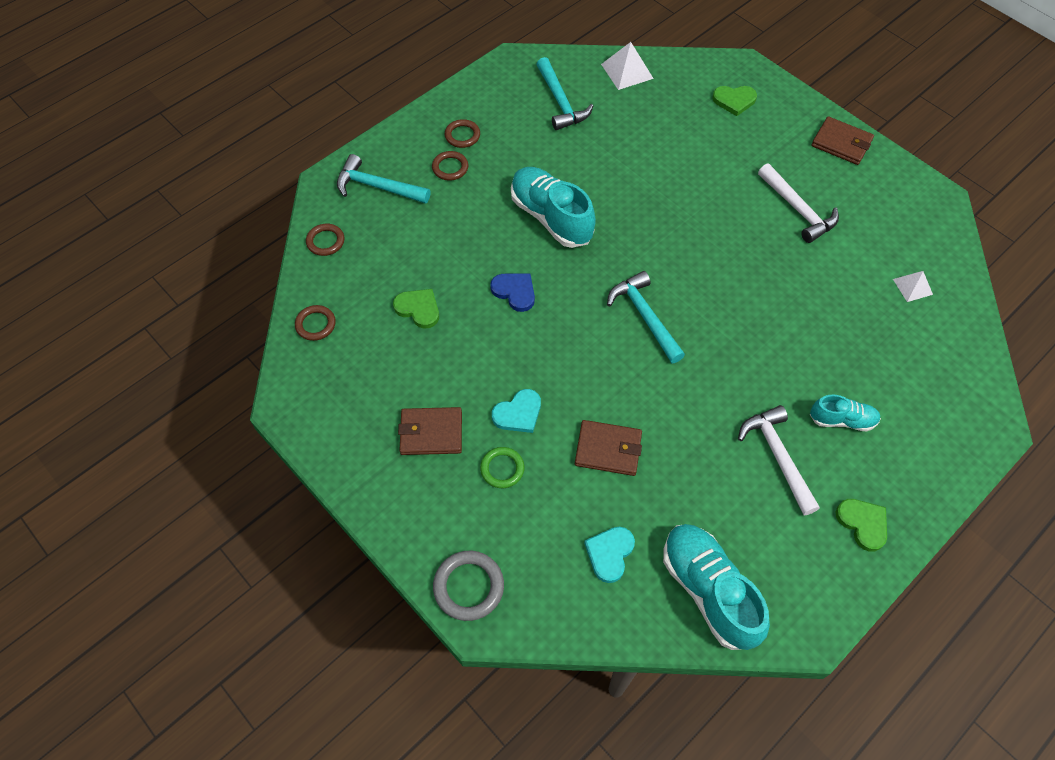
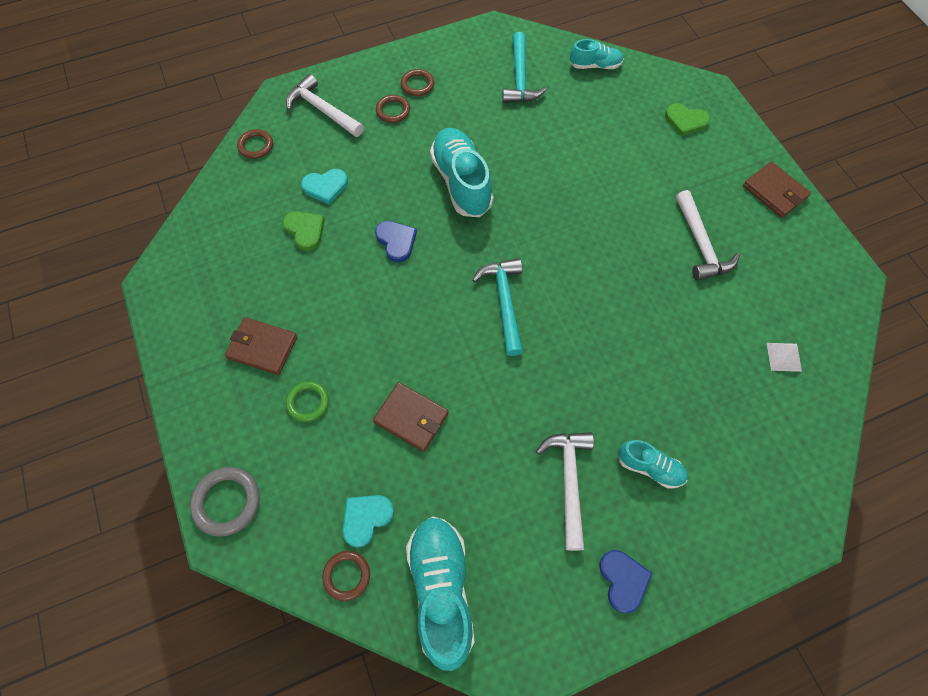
camera: 20 degrees right, 5 degrees up
brown ring [295,305,336,341] -> brown ring moved to [322,551,370,601]
turquoise hammer [337,154,431,204] -> white hammer [286,74,364,137]
turquoise heart [492,389,541,433] -> turquoise heart moved to [301,169,348,204]
white pyramid [601,42,654,90] -> turquoise shoe [570,39,624,69]
green heart [836,499,887,552] -> blue heart [599,550,653,613]

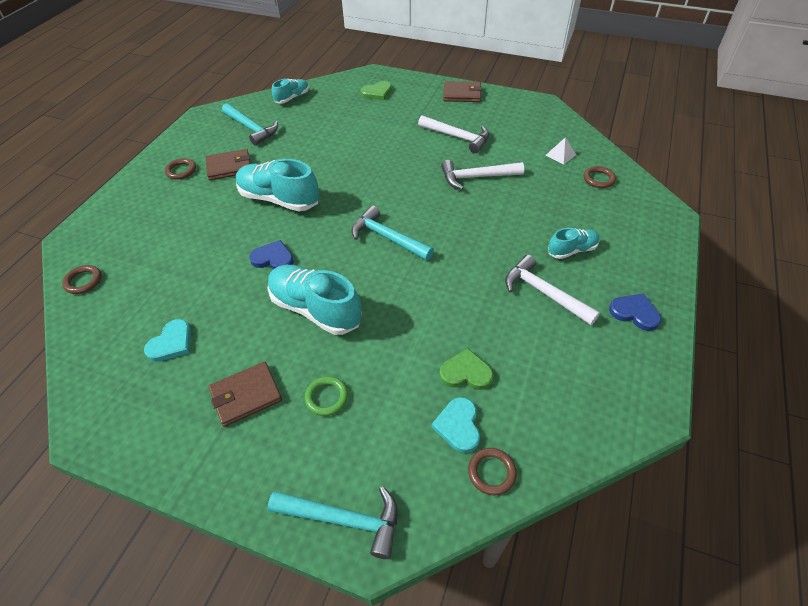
camera: 45 degrees left, 15 degrees down
grey ring [190,467,260,537] -> turquoise hammer [268,486,398,559]
green heart [283,211,325,251] -> green heart moved to [439,348,493,390]
white hammer [286,74,364,137] -> white hammer moved to [441,160,524,190]
turquoise heart [301,169,348,204] -> turquoise heart moved to [144,319,191,362]
brown wallet [373,382,449,452] -> brown wallet moved to [206,149,250,180]
brown ring [376,95,410,123] -> brown ring moved to [584,166,616,188]
turquoise shoe [406,517,474,671] -> turquoise shoe moved to [268,265,362,335]

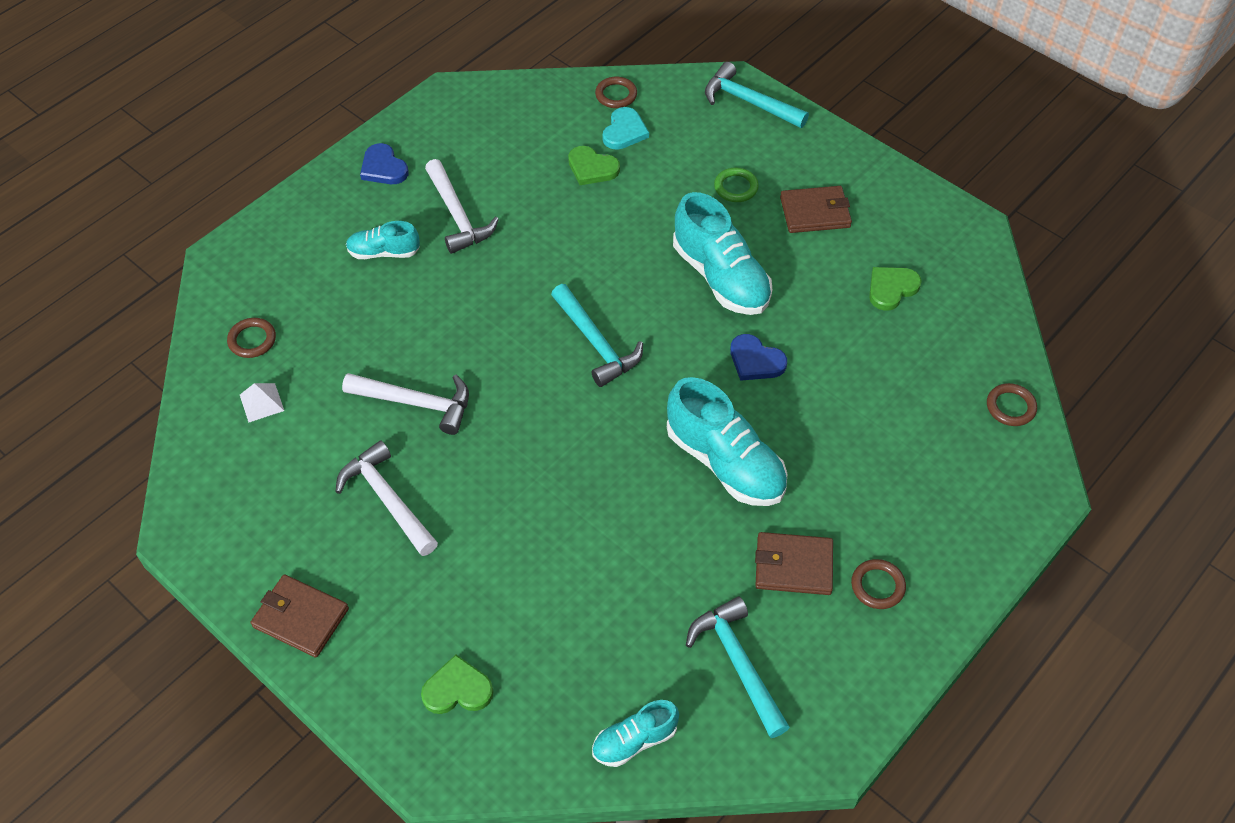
camera: 160 degrees left, 5 degrees up
turquoise heart [144,319,191,362] -> green heart [869,267,922,311]

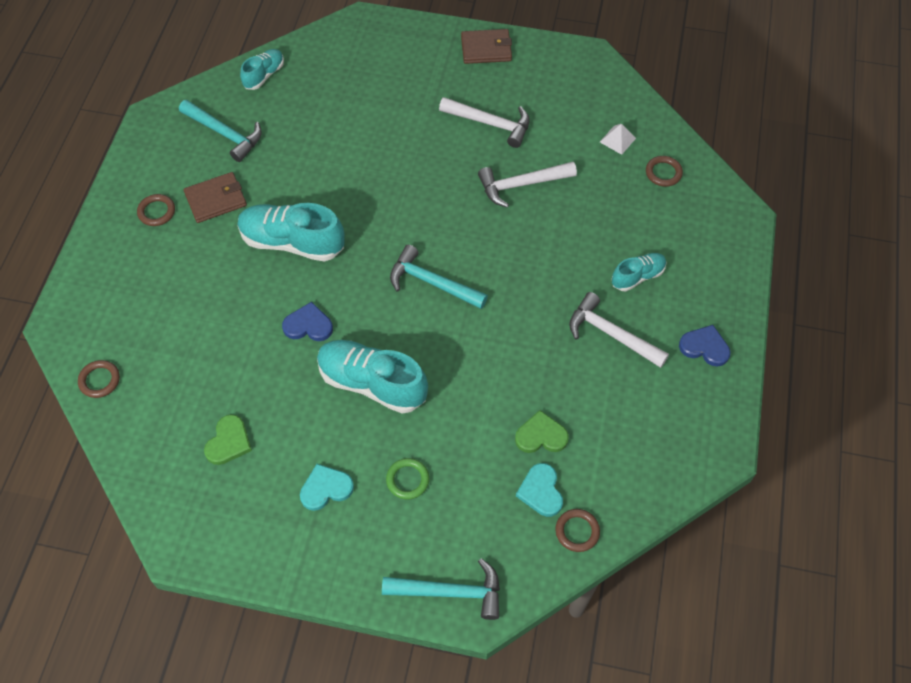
camera: 150 degrees right, 5 degrees up
green heart [421,655,494,714] -> none
brown wallet [780,186,852,233] -> turquoise heart [300,464,354,511]

